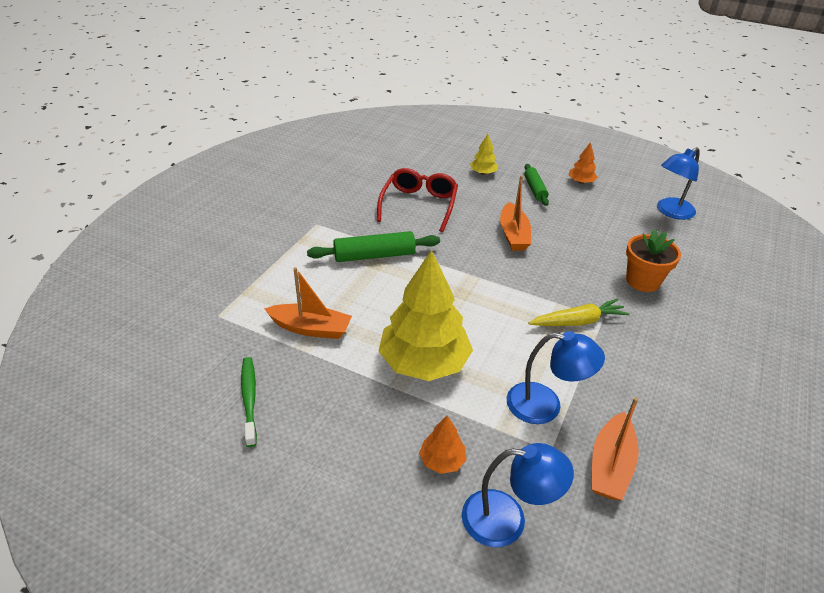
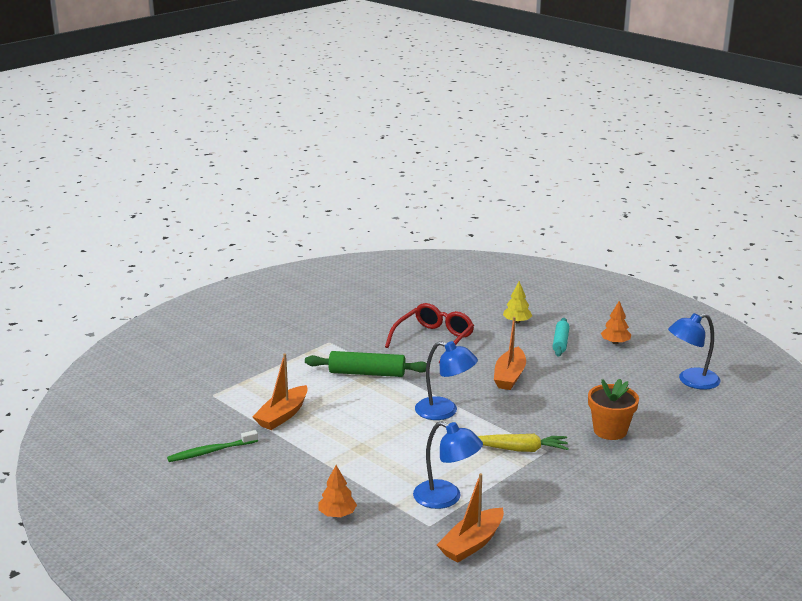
camera: 20 degrees right, 15 degrees down
green toothbrush [241,357,257,447] -> green toothbrush turned 120 degrees counterclockwise [167,430,258,462]
orange boat [264,267,352,339] -> orange boat turned 90 degrees clockwise [252,353,308,430]
yellow tree [378,250,473,381] -> none
blue lamp [462,443,574,547] -> blue lamp moved to [415,341,478,420]
green rolling pin [524,164,549,206] -> turquoise rolling pin [553,318,570,357]

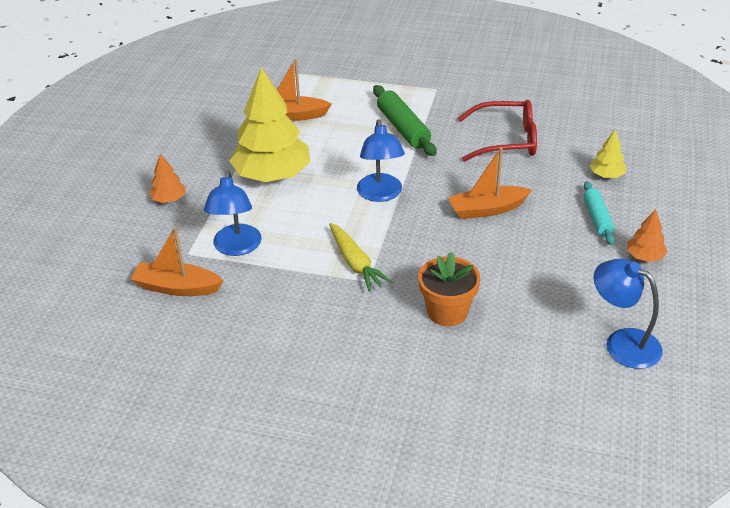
camera: 60 degrees right, 15 degrees up
green toothbrush [167,430,258,462] -> none
turquoise rolling pin [553,318,570,357] -> turquoise rolling pin turned 75 degrees counterclockwise [583,181,615,245]
none -> yellow tree [229,67,310,182]

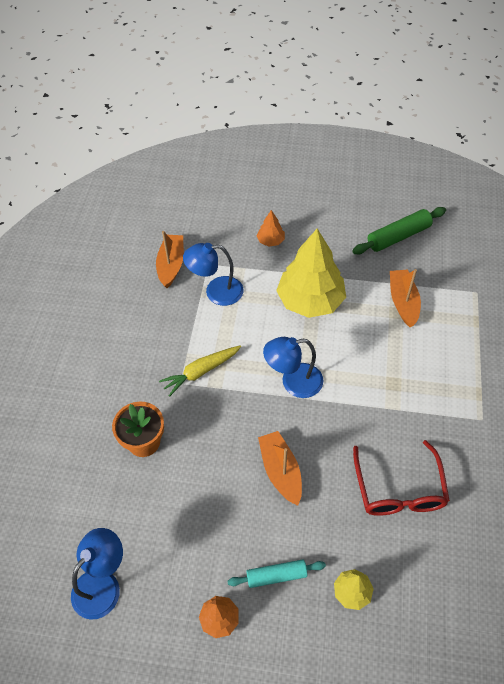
camera: 85 degrees right, 15 degrees up
green rolling pin [373,85,437,156] -> green rolling pin moved to [352,207,446,254]

